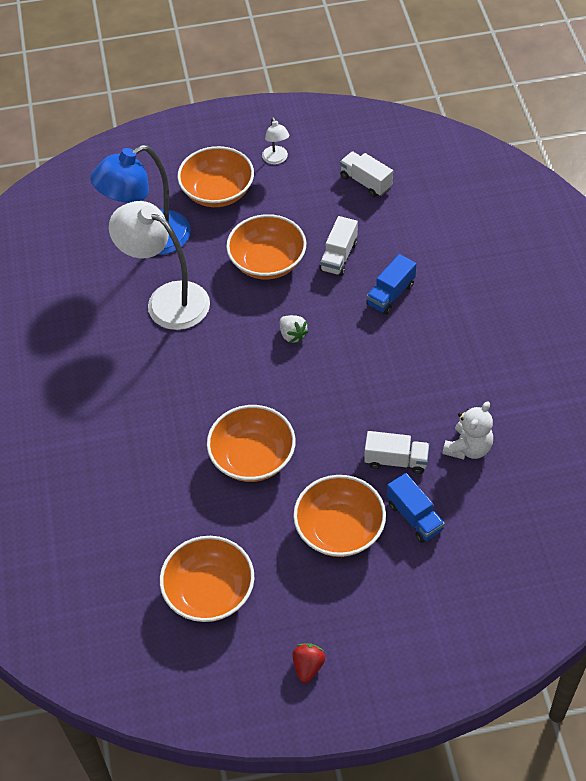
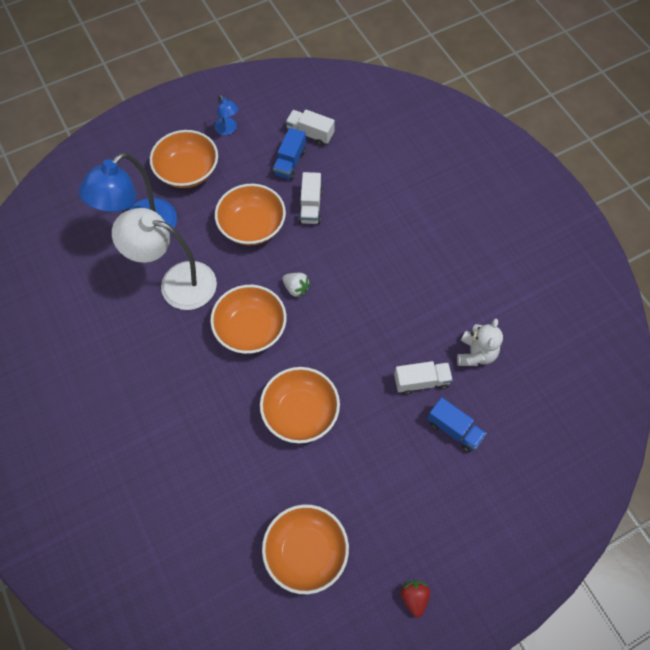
camera: 20 degrees left, 10 degrees up
white lamp [262,117,290,164] -> blue lamp [215,95,239,135]
orange bowl [293,475,386,557] -> orange bowl moved to [210,285,286,354]
blue truck [366,254,416,315] -> blue truck moved to [273,128,306,180]

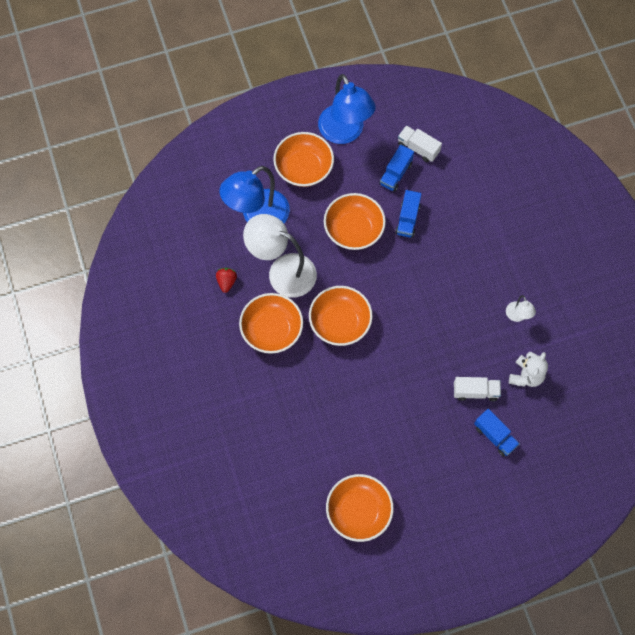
camera: 10 degrees right, 5 degrees up
blue lamp [215,95,239,135] -> blue lamp [318,74,376,144], size x2.23
orange bowl [260,367,340,443] -> orange bowl moved to [239,293,303,354]
white strawberry [282,273,310,298] -> none
white truck [299,172,322,224] -> blue truck [395,190,421,238]
red strawberry [401,581,430,618] -> red strawberry moved to [216,268,237,293]
none -> white lamp [506,295,536,322]

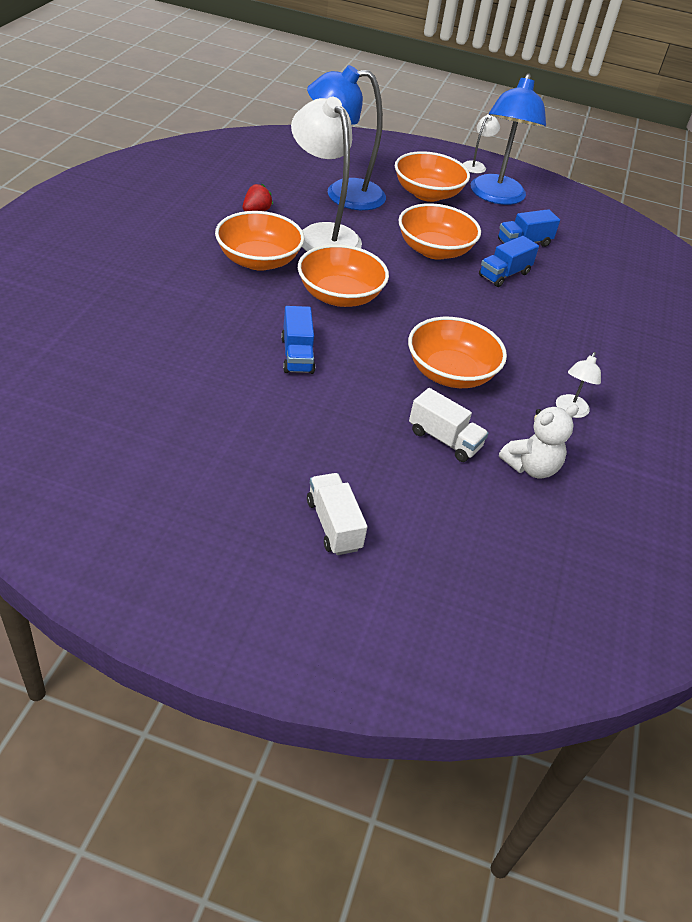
camera: 30 degrees right, 25 degrees down
orange bowl [326,474,394,542] -> orange bowl moved to [408,317,507,388]
white truck [398,126,442,162] -> white truck moved to [307,473,367,555]
blue truck [474,409,520,457] -> blue truck moved to [281,306,315,374]
none -> white lamp [463,114,500,173]

